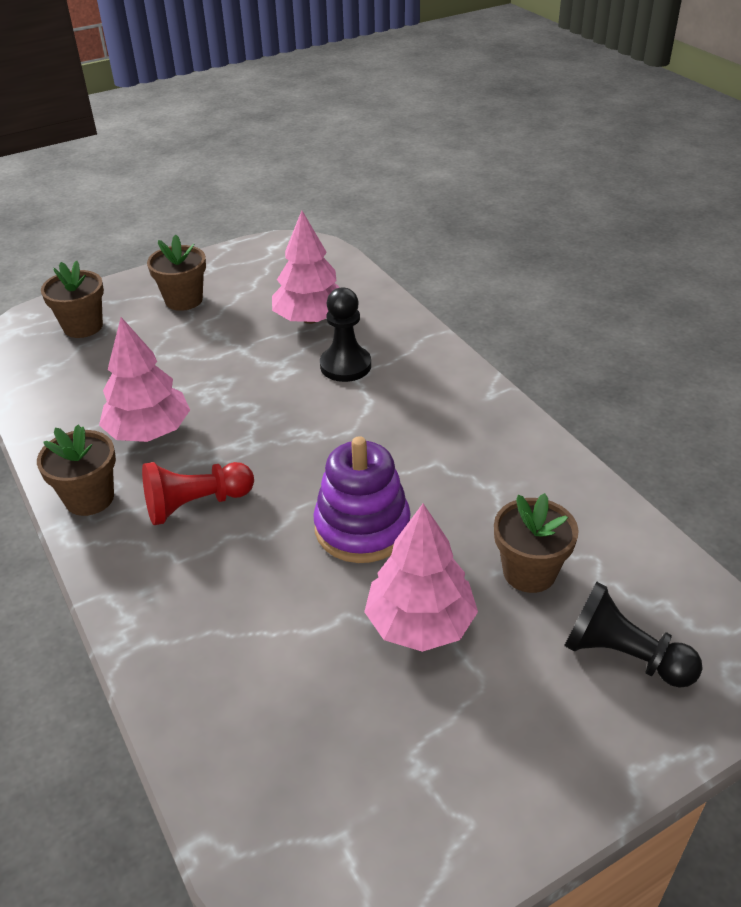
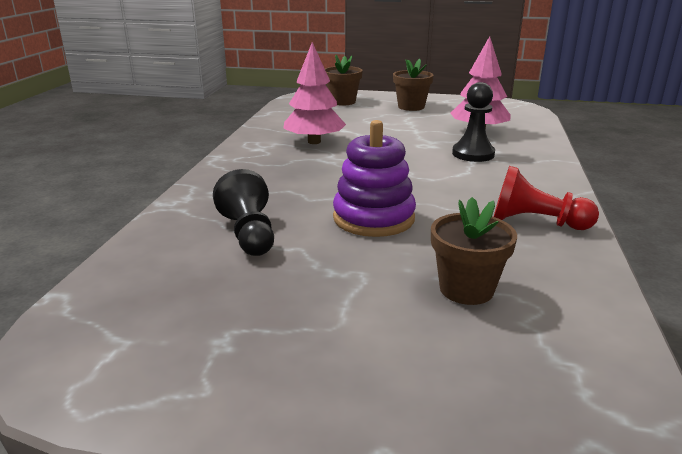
camera: 40 degrees right, 15 degrees down
brown flower pot [37,424,116,516] -> none
red pawn [142,462,254,525] -> red pawn moved to [494,166,599,230]
pink tree [364,503,478,652] -> none
black pawn [564,581,703,688] -> black pawn moved to [213,169,274,256]

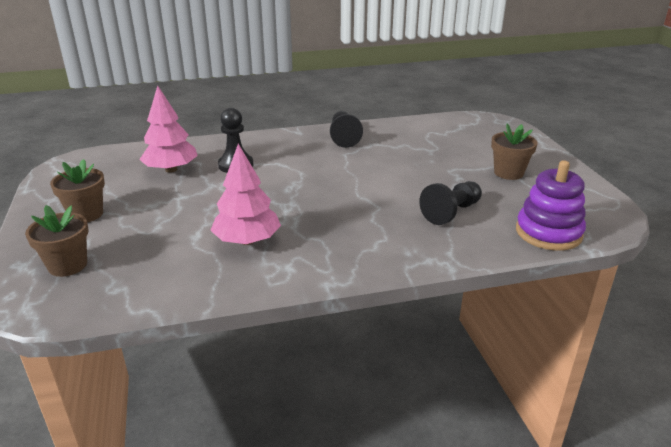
camera: 115 degrees left, 5 degrees up
purple stacking toy [333,120,416,237] -> purple stacking toy moved to [516,160,586,251]
brown flower pot [431,197,517,305] -> brown flower pot moved to [491,124,537,180]
red pawn [494,166,599,230] -> black pawn [330,111,363,148]

